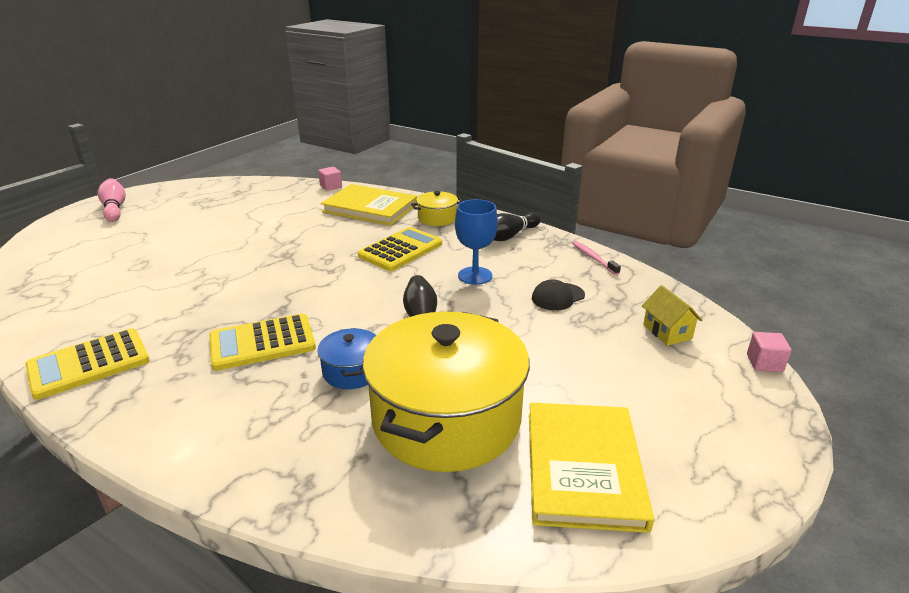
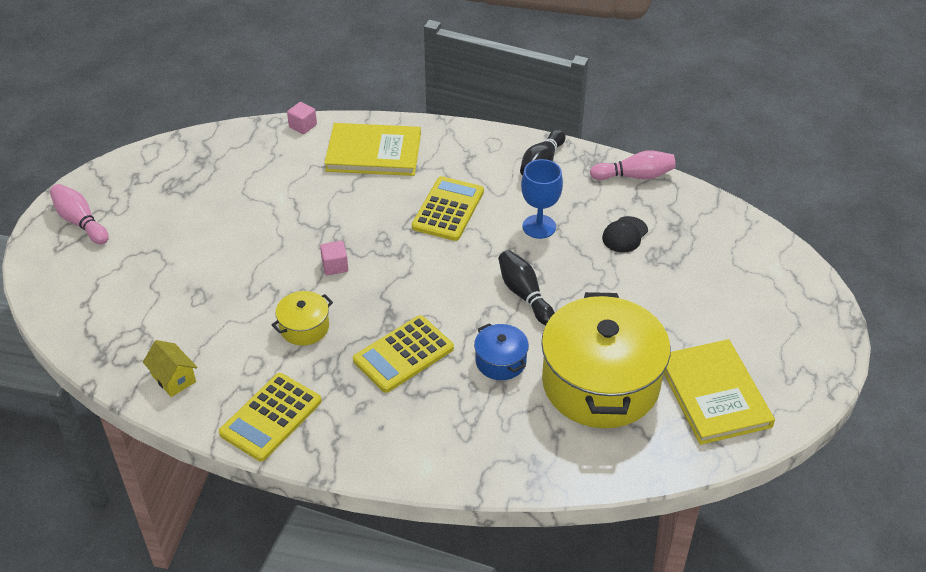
camera: 20 degrees left, 15 degrees up
yellow pot [411,191,463,226] -> yellow pot moved to [271,291,333,345]
pink toothbrush [572,241,621,275] -> pink bowling pin [590,150,676,180]
yellow house [642,285,702,346] -> yellow house moved to [143,340,198,397]
pink cube [747,332,791,372] -> pink cube moved to [320,241,348,275]

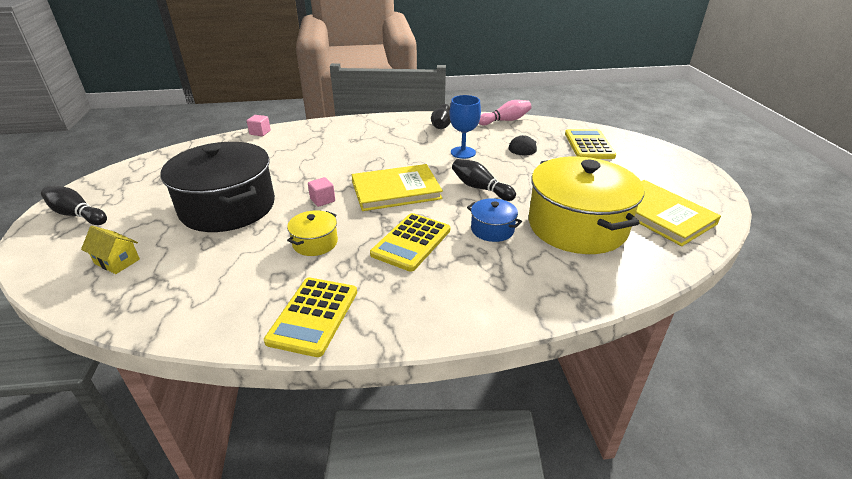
camera: 20 degrees left, 10 degrees down
pink bowling pin [50,184,109,244] -> black bowling pin [41,186,107,225]
yellow house [143,340,198,397] -> yellow house moved to [81,226,140,274]
yellow book [324,123,421,176] -> yellow book moved to [352,164,443,211]
yellow calculator [412,176,484,241] -> yellow calculator moved to [565,129,616,159]
none -> black pot [161,142,275,232]

